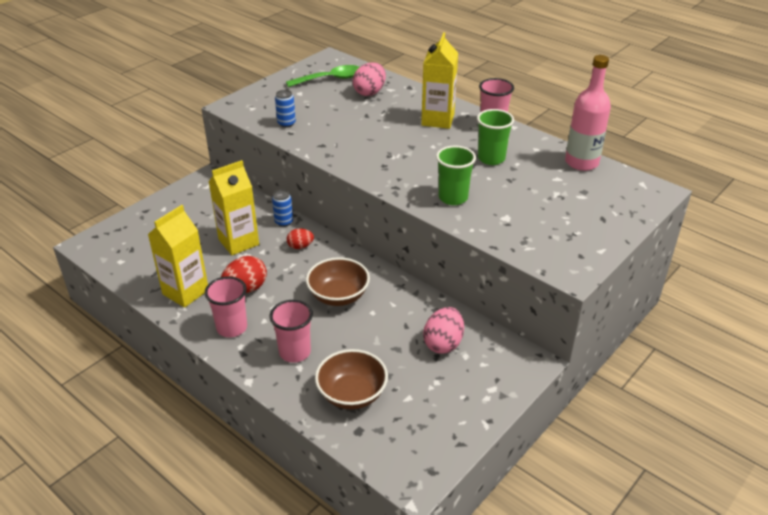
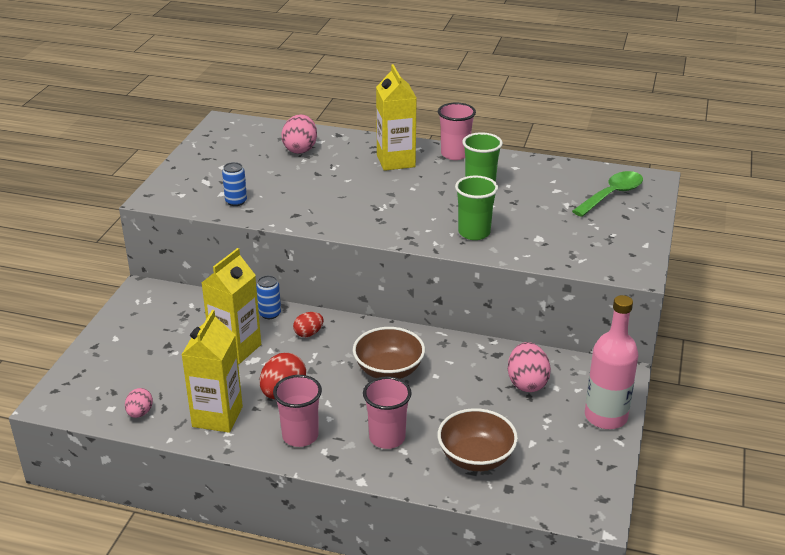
camera: 25 degrees left, 5 degrees down
green spoon [286,65,359,87] -> green spoon moved to [572,171,643,217]
pink bottle [565,55,611,171] -> pink bottle moved to [585,295,639,429]
none -> pink egg [125,388,153,418]

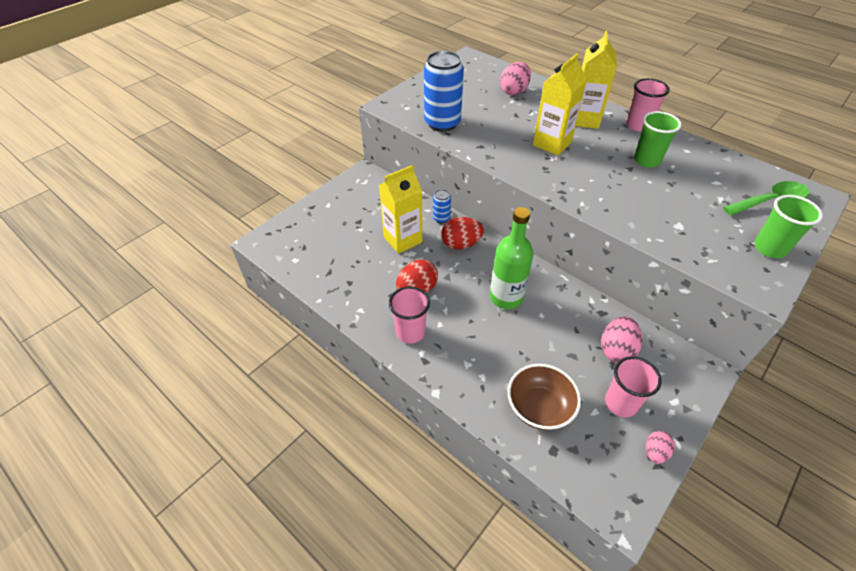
camera: 25 degrees right, 15 degrees up
pink egg [125,388,153,418] -> pink egg moved to [646,431,675,464]
yellow carton [181,310,243,433] -> yellow carton moved to [533,53,587,155]
blue can [222,162,247,206] -> blue can [424,51,464,132], size x2.08
red egg [293,312,323,337] -> red egg [441,217,484,250], size x1.66
brown bowl [353,327,425,379] -> green bottle [490,207,533,309]
pink cup [363,376,412,449] -> pink cup moved to [605,356,662,417]
green cup [455,176,498,240] -> green cup moved to [754,195,823,258]
pink bottle [585,295,639,429] -> none

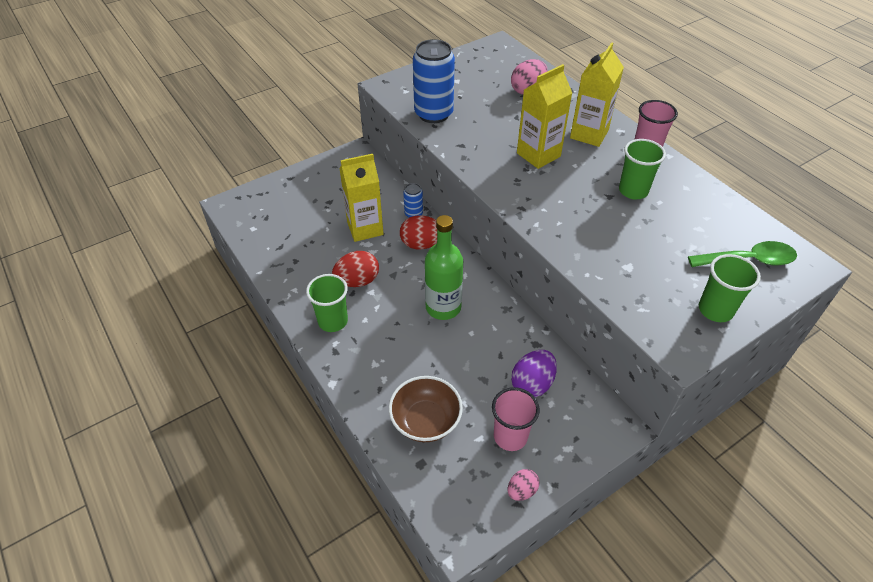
camera: 15 degrees right, 0 degrees up
pink cup [389,286,430,344] -> green cup [306,274,348,332]
pink egg [601,316,642,363] -> purple egg [511,350,557,397]

